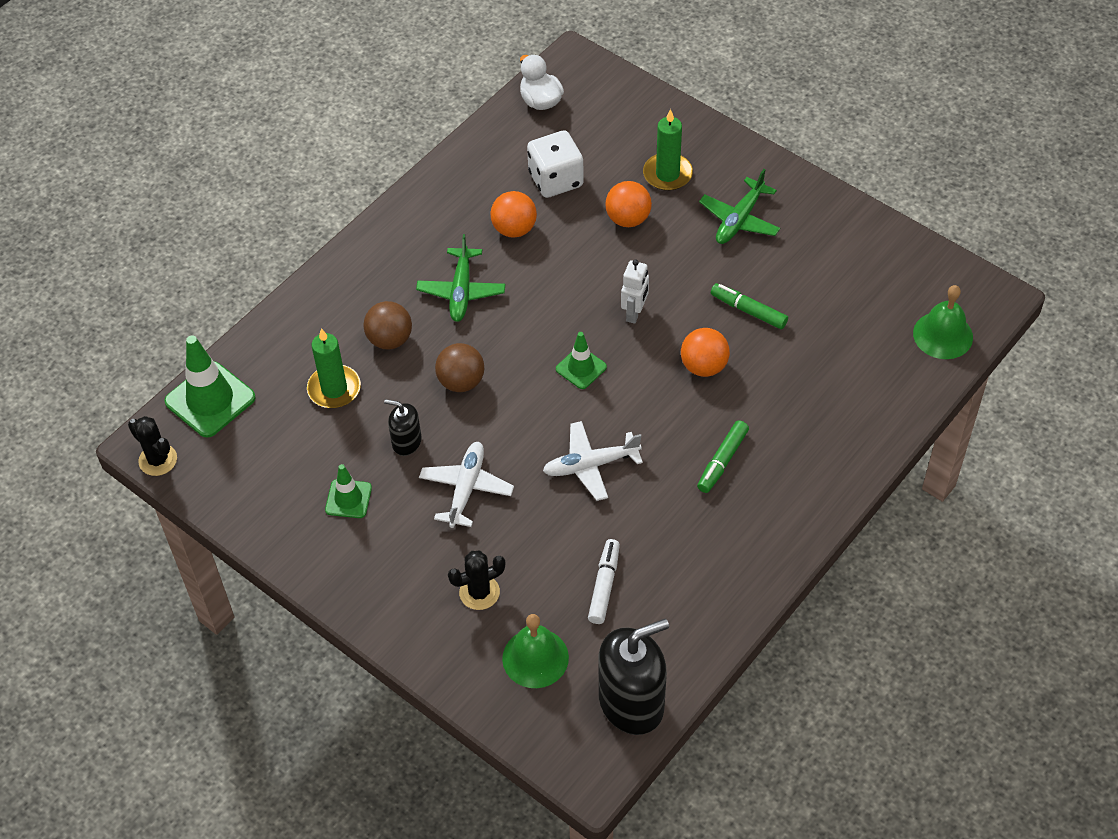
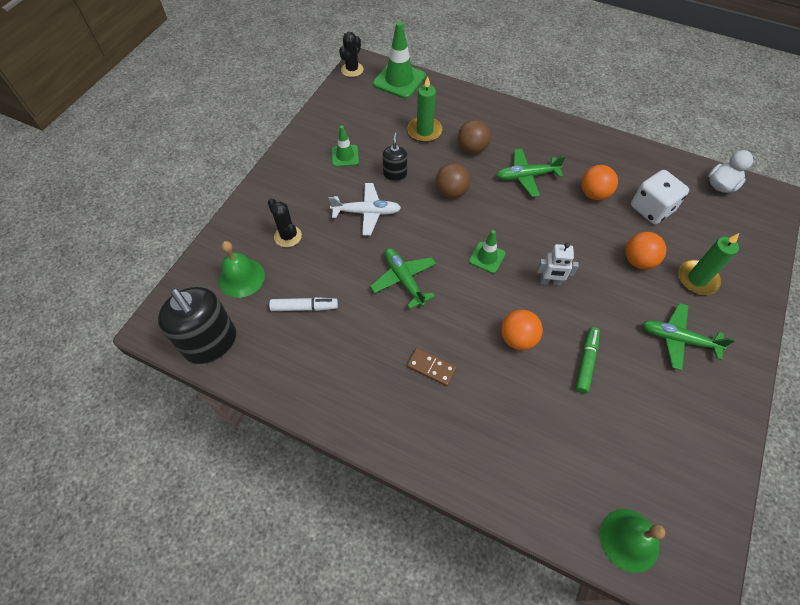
camera: 75 degrees right, 5 degrees up
white plane [543,421,643,501] -> green plane [370,248,436,309]
green marker [697,420,749,493] -> brown domino [407,348,457,386]

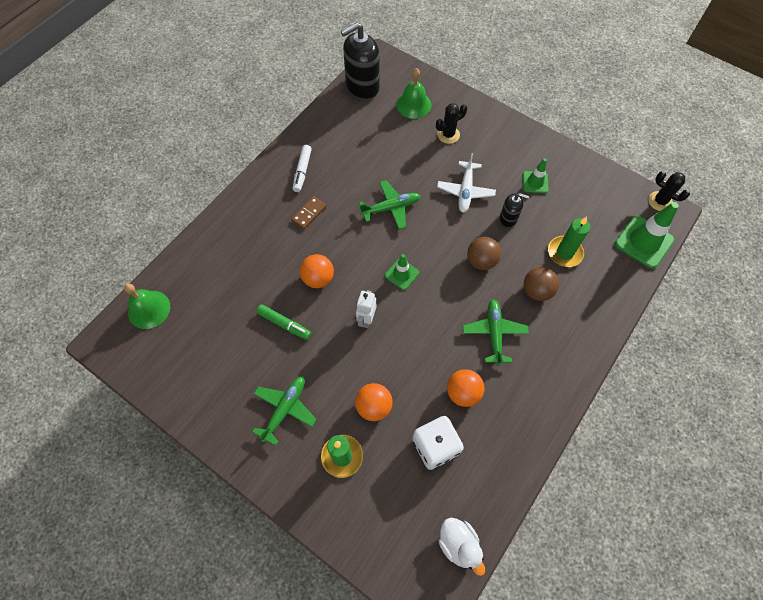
camera: 100 degrees right, 5 degrees up
white marker [269,297,338,311] -> white marker moved to [293,145,312,192]

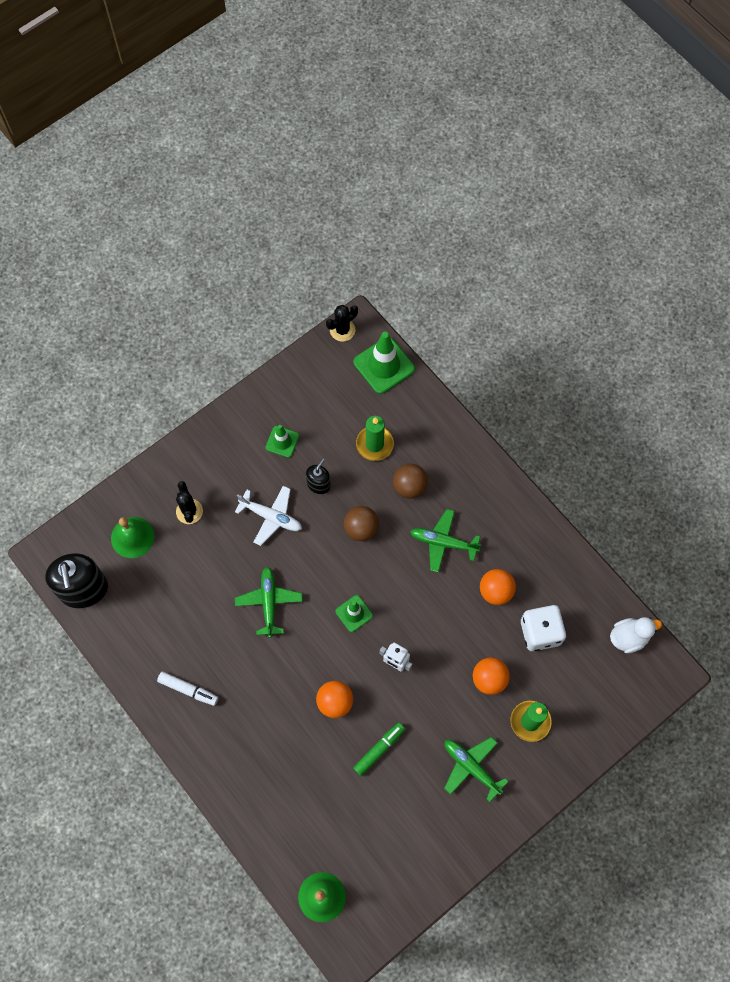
camera: 75 degrees left, 5 degrees up
brown domino [291,196,326,229] -> none

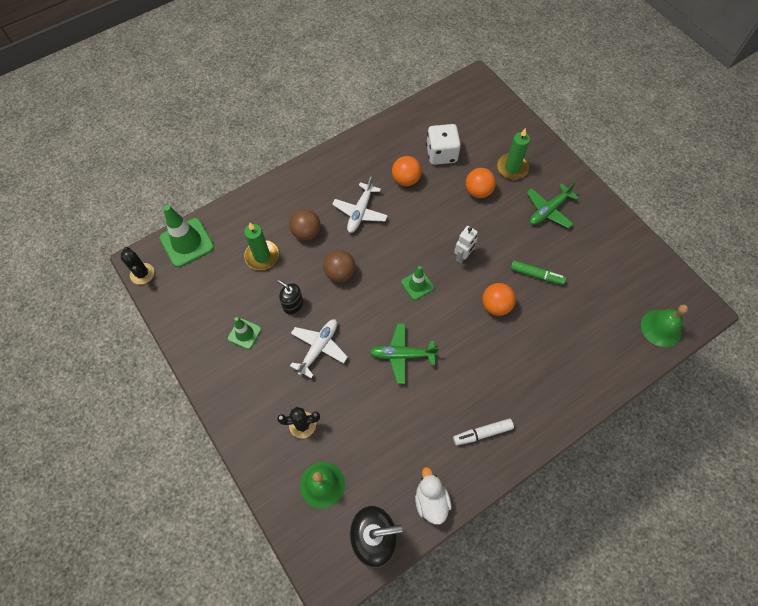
camera: 85 degrees left, 5 degrees down
white marker [157,672,218,706] -> white marker turned 135 degrees counterclockwise [453,418,514,445]
green marker [353,723,405,776] -> green marker turned 150 degrees clockwise [510,260,566,285]
green plane [410,509,481,573] -> white plane [332,177,388,233]
white duck [610,617,662,653] -> white duck moved to [415,467,451,525]

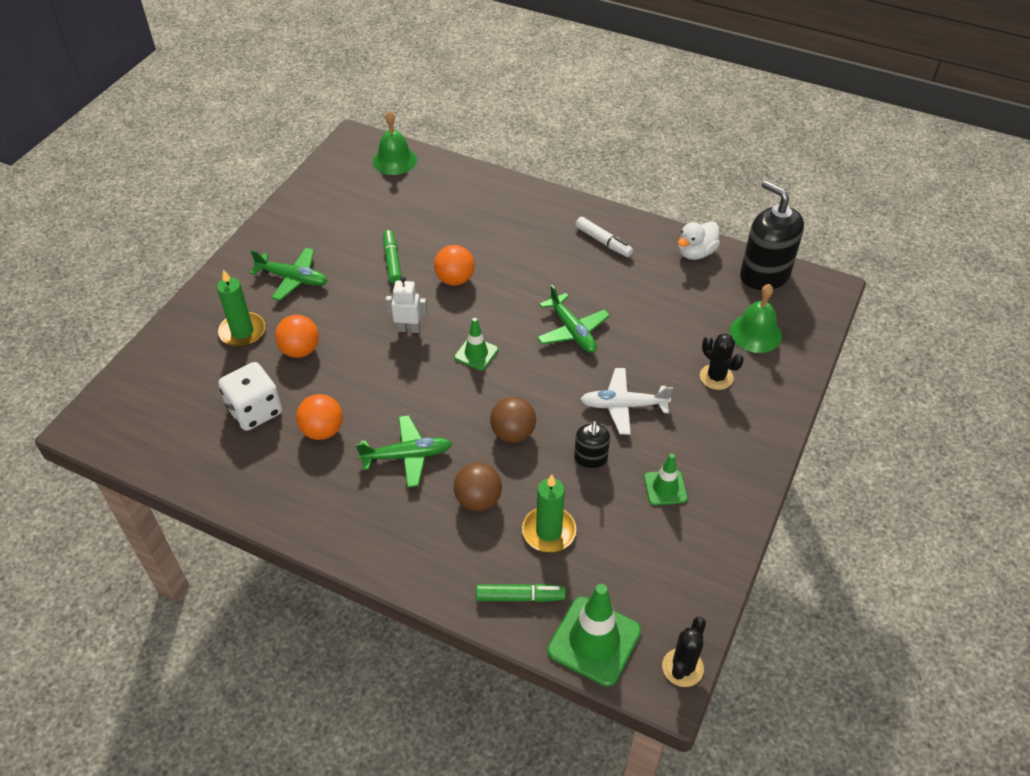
camera: 120 degrees left, 15 degrees down
white plane [332,177,388,233] -> green plane [356,415,452,488]
none -> green marker [476,584,566,602]

